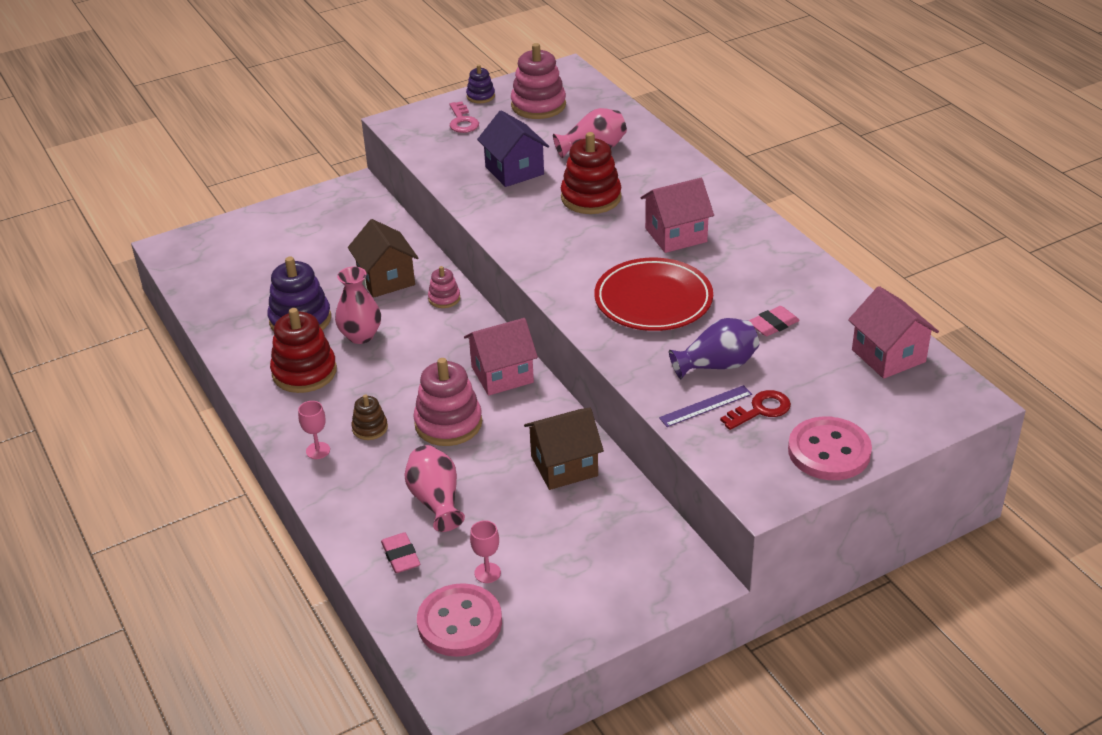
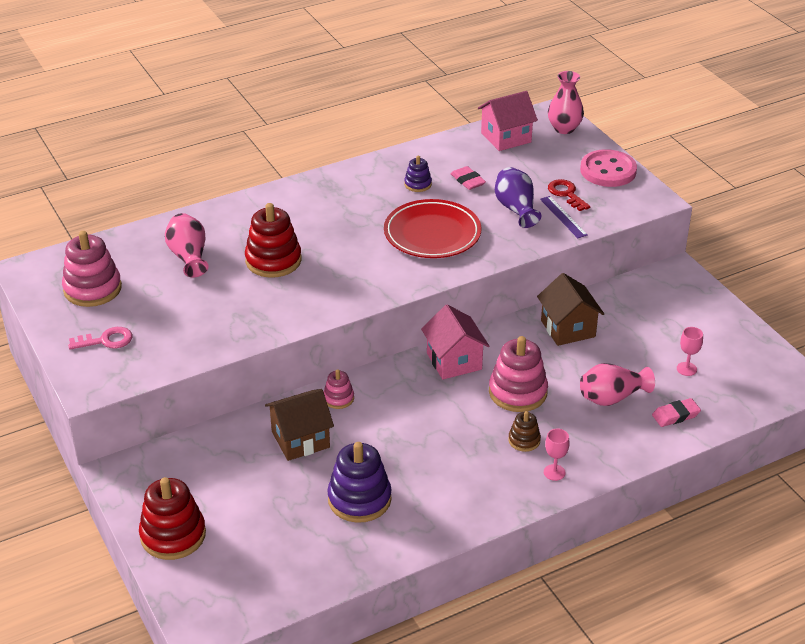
camera: 90 degrees left, 0 degrees up
red stacking toy [270,308,337,393] -> red stacking toy moved to [139,477,206,560]
pink vase [335,267,381,344] -> pink vase moved to [548,71,584,134]
pink button [417,583,502,657] -> none
purple stacking toy [466,64,495,103] -> purple stacking toy moved to [404,156,432,192]
purple house [477,110,549,187] -> none
pink house [640,178,714,253] -> none

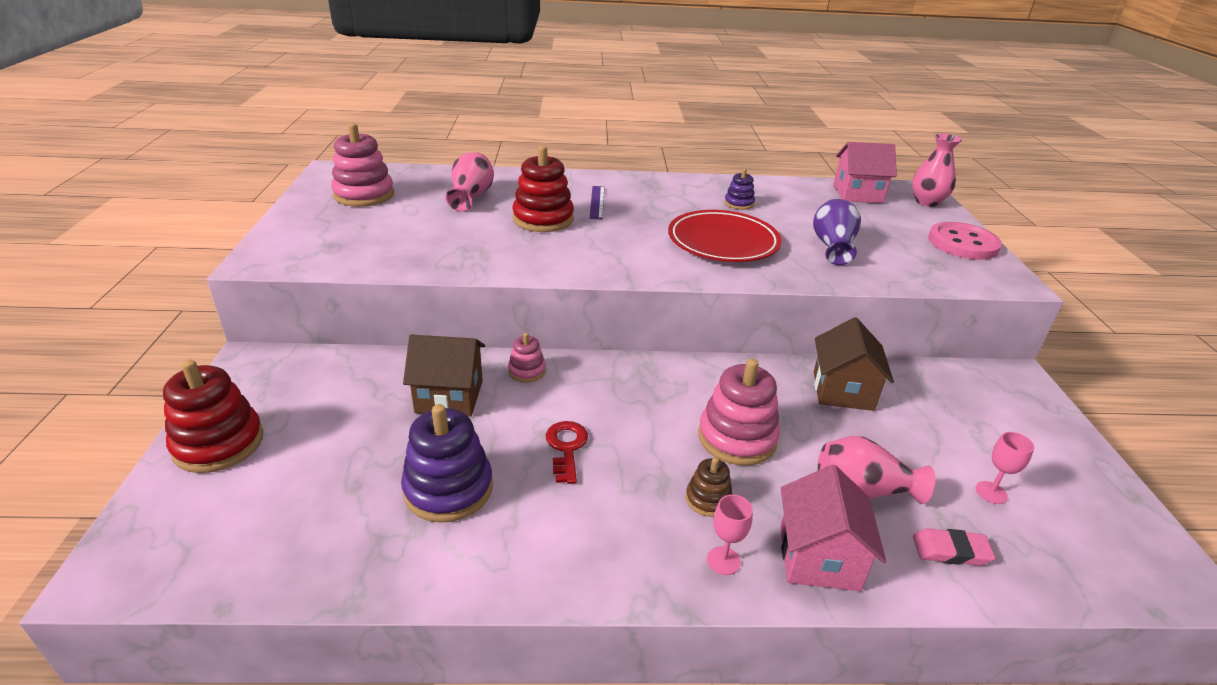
camera: 25 degrees right, 5 degrees down
pink key [68,327,132,350] -> none
pink house [421,305,489,380] -> pink house moved to [780,464,886,591]
pink eraser [451,166,486,190] -> none
purple ruler [540,196,588,238] -> purple ruler moved to [590,186,604,219]
red key [548,179,590,211] -> red key moved to [546,421,588,484]

